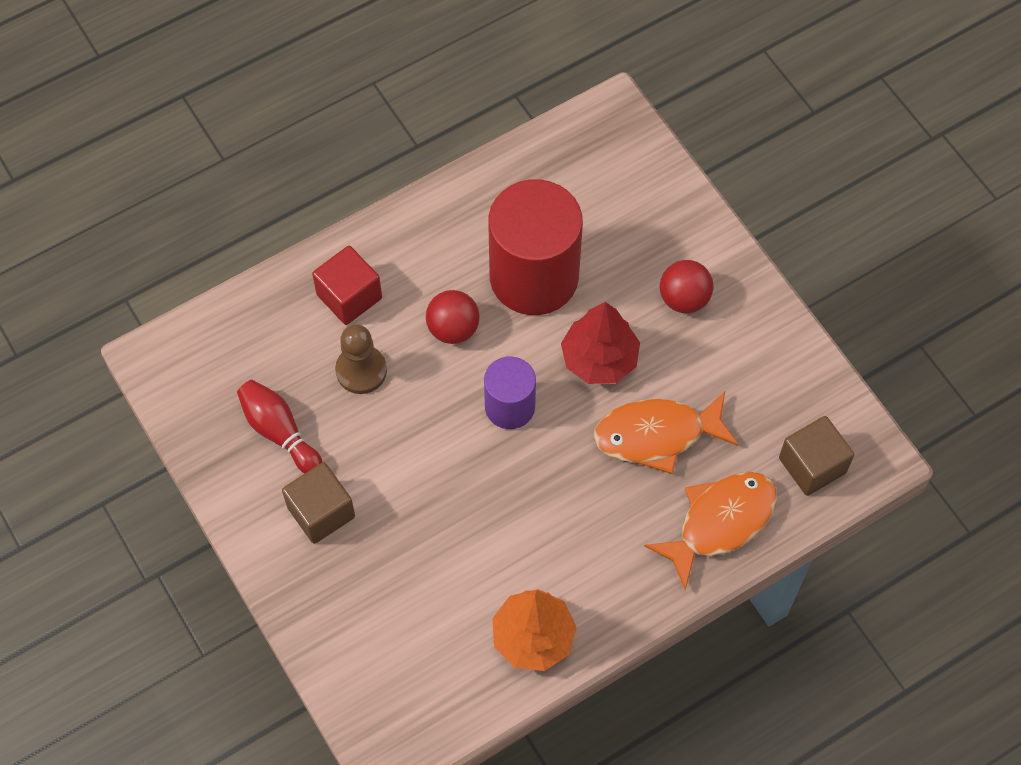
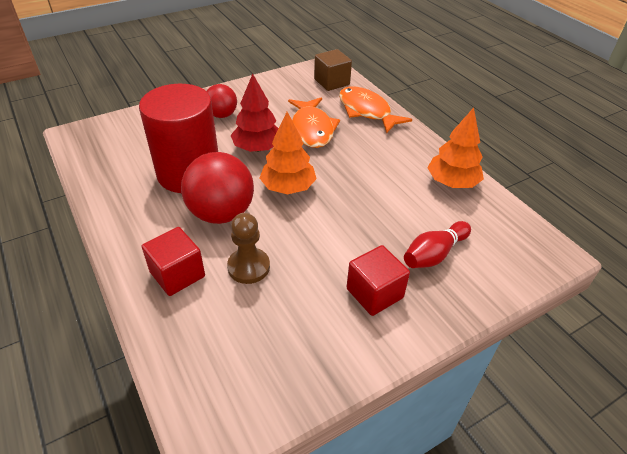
camera: 90 degrees left, 20 degrees down
red bowling pin [237,380,322,473] -> red bowling pin moved to [404,221,471,268]
brown cube [282,462,355,544] -> red cube [347,245,410,316]
red ball [426,290,480,344] -> red ball [181,152,254,224], size x1.70
purple cylinder [484,356,536,429] -> orange tree [260,112,317,195]

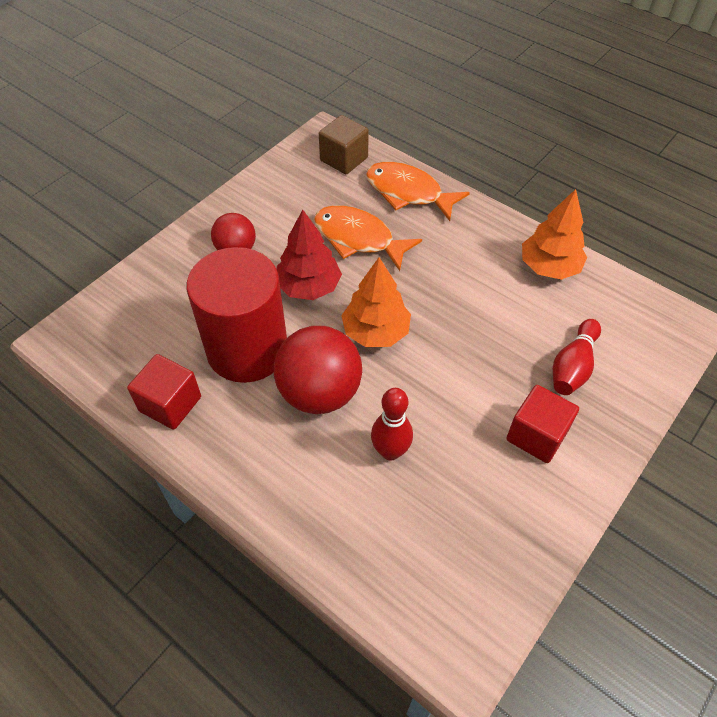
camera: 20 degrees left, 10 degrees up
red cube [142,227,205,296] -> red cube moved to [127,354,201,430]
brown pawn [227,213,270,284] -> red bowling pin [371,388,413,460]
orange fish [288,97,340,148] -> orange fish turned 150 degrees clockwise [314,205,422,271]

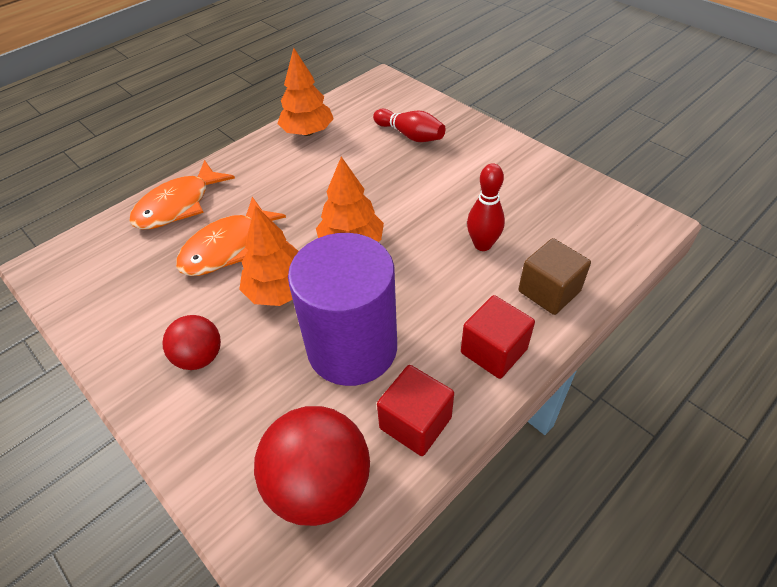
camera: 80 degrees left, 5 degrees down
red cylinder [186,247,287,383] -> purple cylinder [288,233,397,386]
red ball [274,326,362,414] -> red ball moved to [254,406,370,526]
red tree [277,210,342,300] -> orange tree [239,205,299,306]
brown cube [319,115,369,174] -> brown cube moved to [518,238,591,315]
red cube [506,385,579,463] -> red cube moved to [461,295,535,379]

